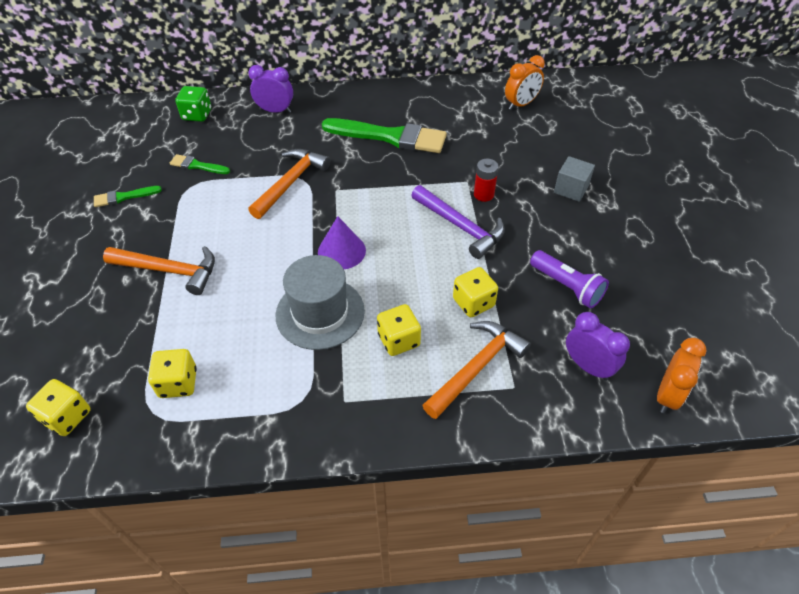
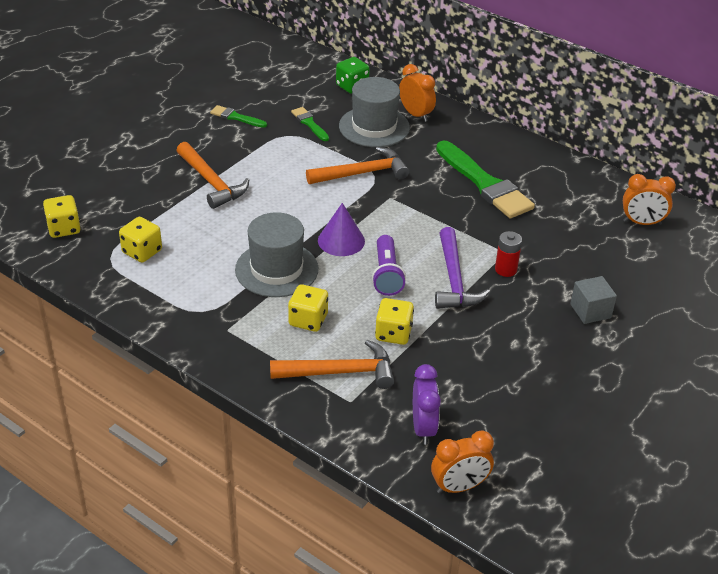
camera: 40 degrees right, 10 degrees down
purple clock [248,65,293,113] -> orange clock [399,64,436,122]
purple flashlight [530,250,609,308] -> purple flashlight moved to [372,235,406,296]
none -> grey hat [339,77,410,147]

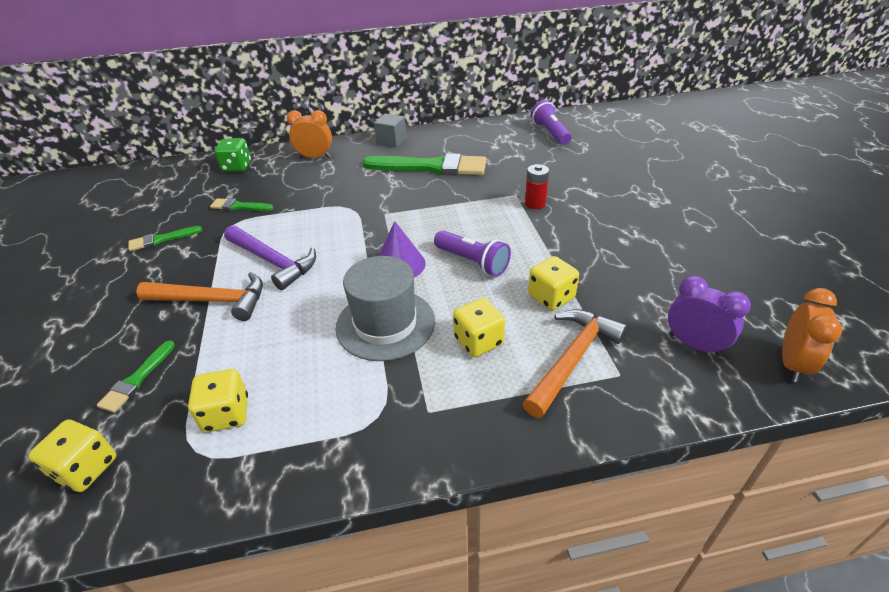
camera: 45 degrees left, 0 degrees up
orange hammer [306,147,409,184] -> none
grey hat [339,77,410,147] -> none
purple hammer [435,227,490,309] -> purple hammer moved to [224,225,316,290]
grey cube [570,276,617,324] -> grey cube moved to [374,114,407,148]
orange clock [623,174,676,225] -> purple flashlight [531,100,571,145]
none -> green brush [97,341,175,413]

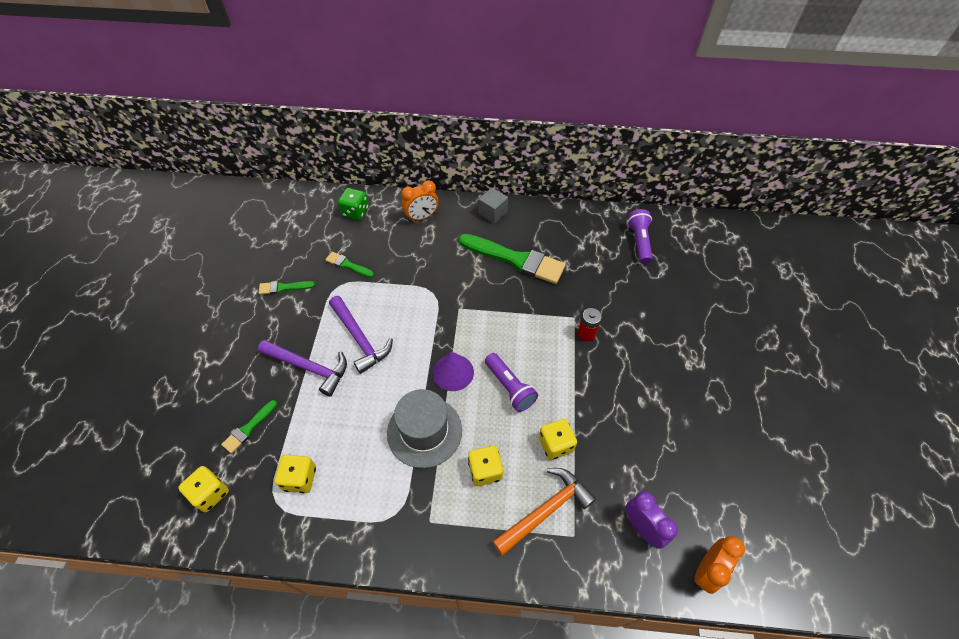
camera: 15 degrees right, 15 degrees up
orange hammer [136,272,263,321] -> purple hammer [258,340,347,397]
orange clock [287,110,332,158] -> orange clock turned 135 degrees clockwise [401,180,439,222]

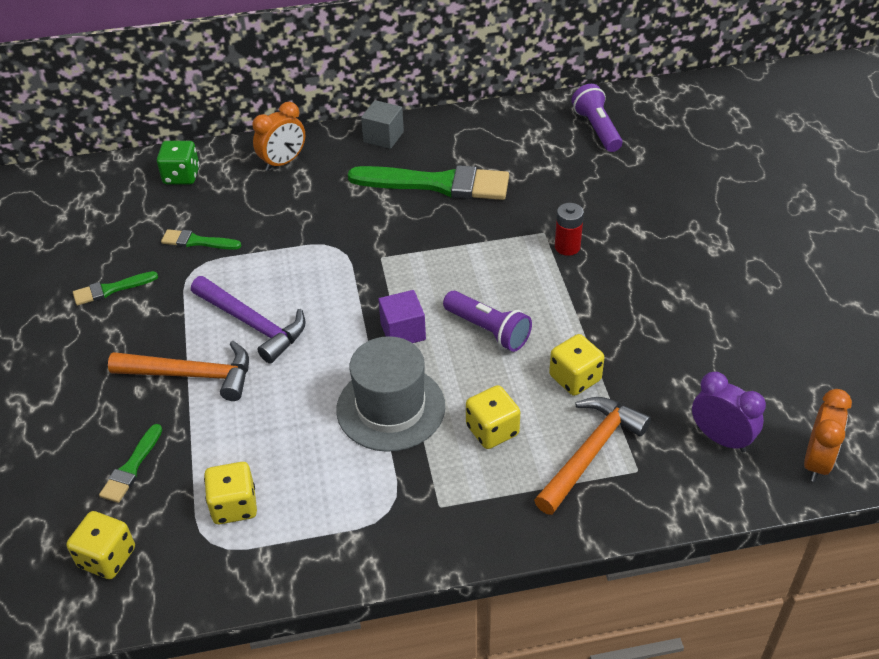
camera: 15 degrees left, 10 degrees down
purple hammer [258,340,347,397] -> orange hammer [108,341,249,401]
purple cone [433,351,474,391] -> purple cube [378,290,426,343]

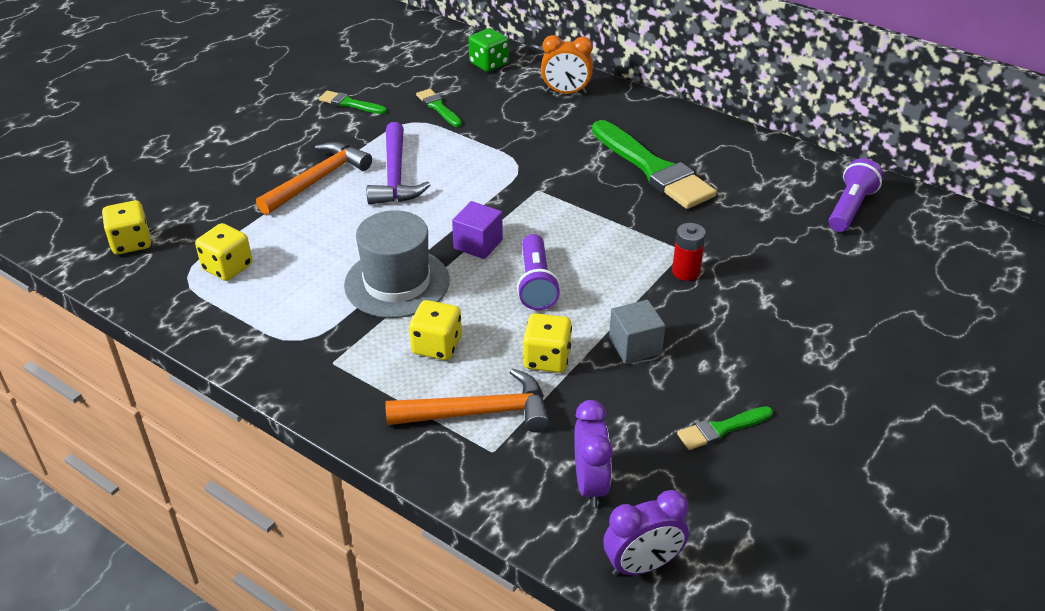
camera: 45 degrees right, 5 degrees down
green brush [99,424,162,503] -> green brush moved to [677,406,773,450]
orange hammer [108,341,249,401] -> orange hammer turned 105 degrees counterclockwise [256,142,372,215]
grey cube [361,100,404,149] -> grey cube moved to [609,300,665,364]
orange clock [804,389,852,482] -> purple clock [603,490,689,576]

